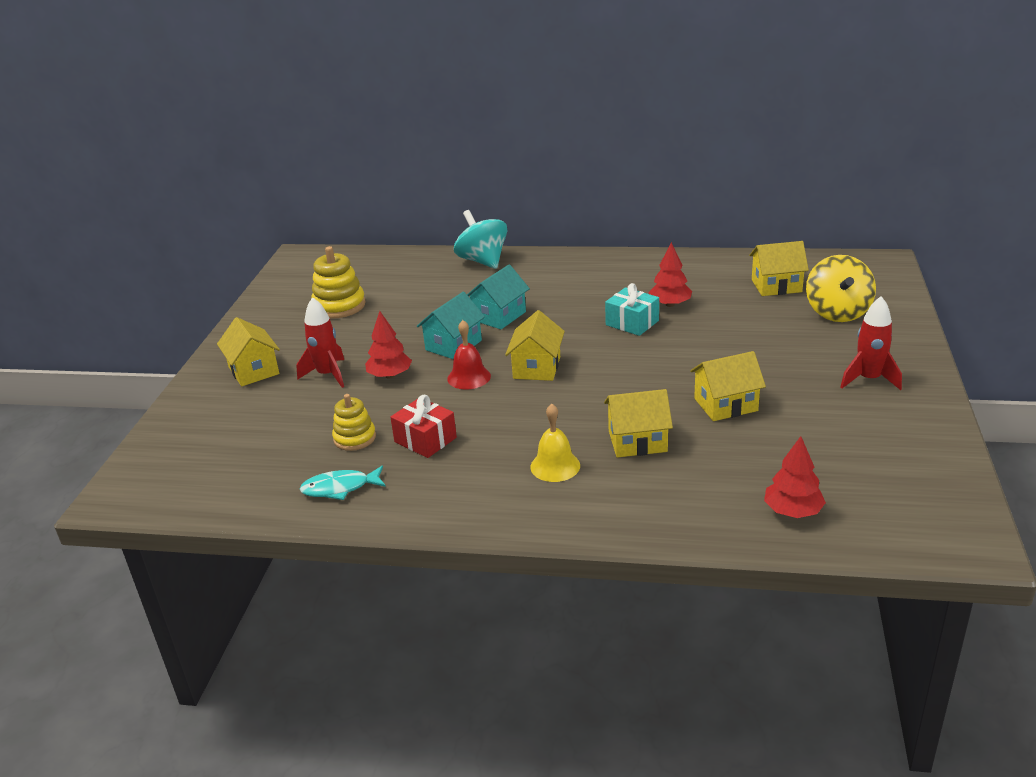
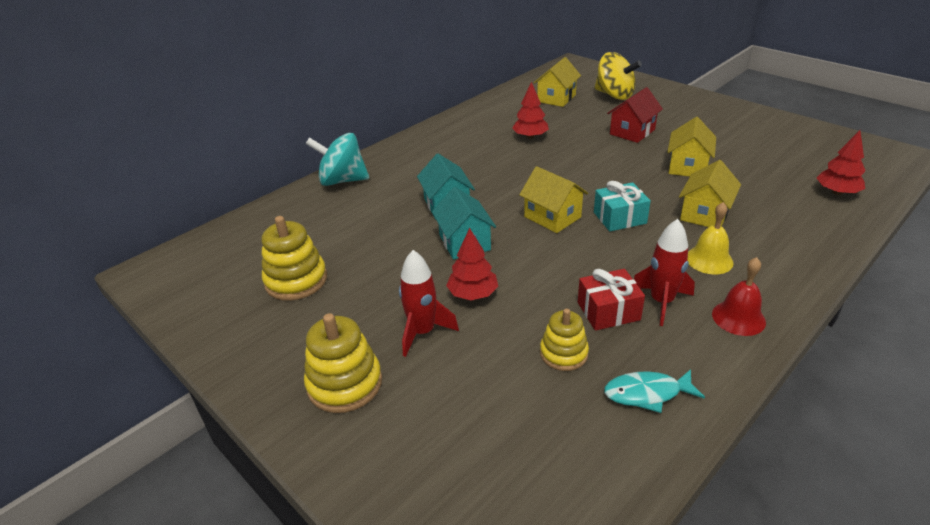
camera: 55 degrees left, 5 degrees up
yellow house [217,317,280,386] -> yellow stacking toy [304,313,382,413]
turquoise fish [300,466,386,500] -> turquoise fish turned 60 degrees clockwise [604,369,705,413]
red bell [447,320,491,390] -> red bell moved to [712,257,766,336]
turquoise gift [605,283,659,336] -> turquoise gift moved to [594,181,651,231]
red rocket [841,296,902,390] -> red rocket moved to [634,219,695,326]
none -> red house [607,87,663,143]

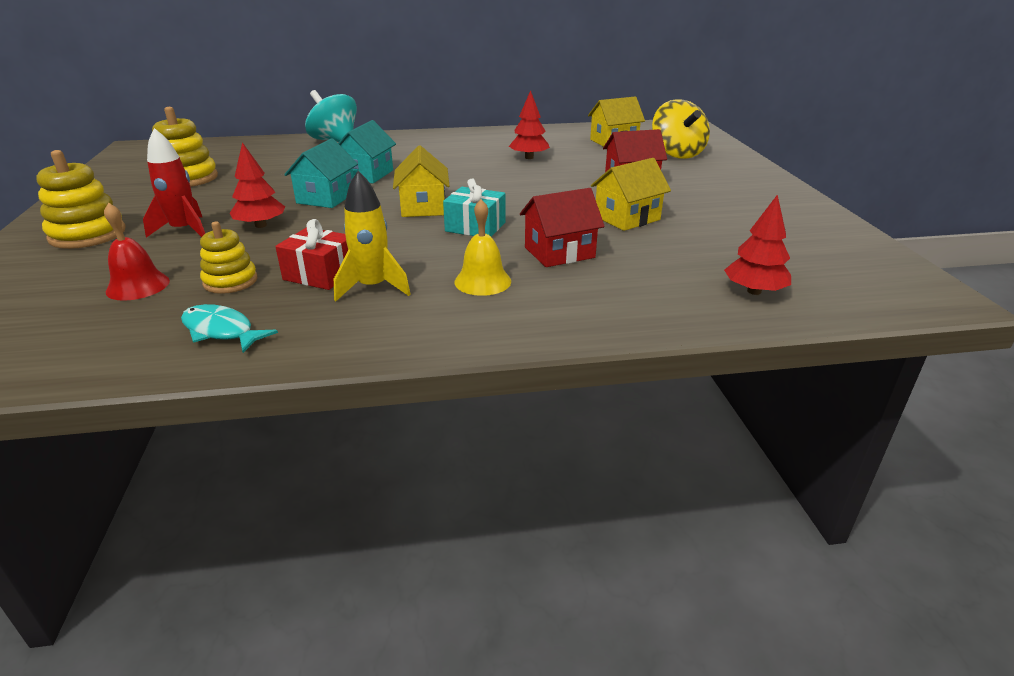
camera: 35 degrees right, 5 degrees down
red rocket [634,219,695,326] -> yellow rocket [334,171,411,301]
yellow house [679,160,741,227] -> red house [520,188,605,267]
red bell [712,257,766,336] -> red bell moved to [104,203,170,301]

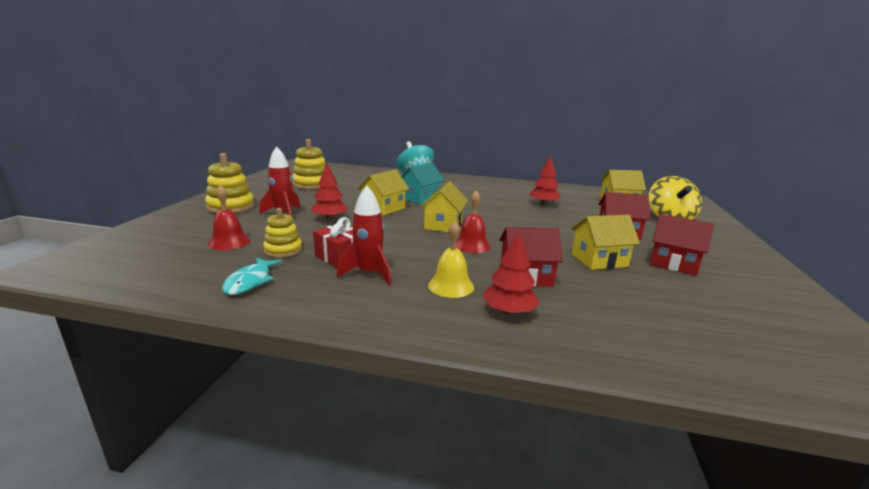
camera: 20 degrees right, 10 degrees down
turquoise fish [181,304,278,353] -> turquoise fish turned 135 degrees counterclockwise [222,258,283,295]
turquoise house [284,138,358,208] -> yellow house [358,170,409,216]
yellow rocket [334,171,411,301] -> red rocket [337,186,391,285]
turquoise gift [443,178,505,237] -> red bell [456,190,491,253]
red tree [724,194,791,295] -> red tree moved to [482,231,539,315]
none -> red house [649,214,714,276]

